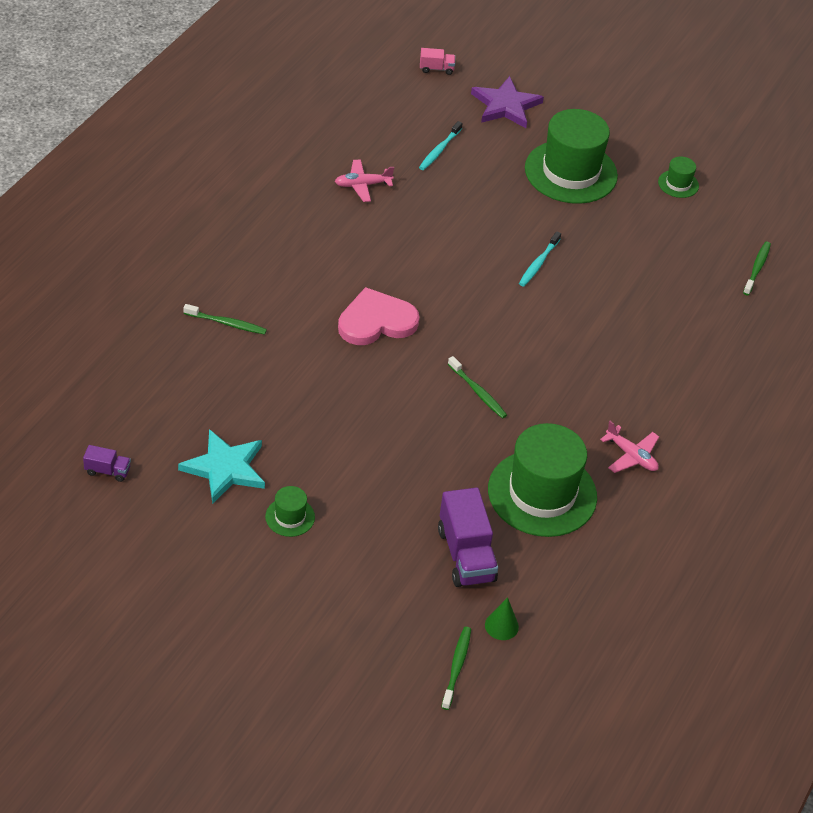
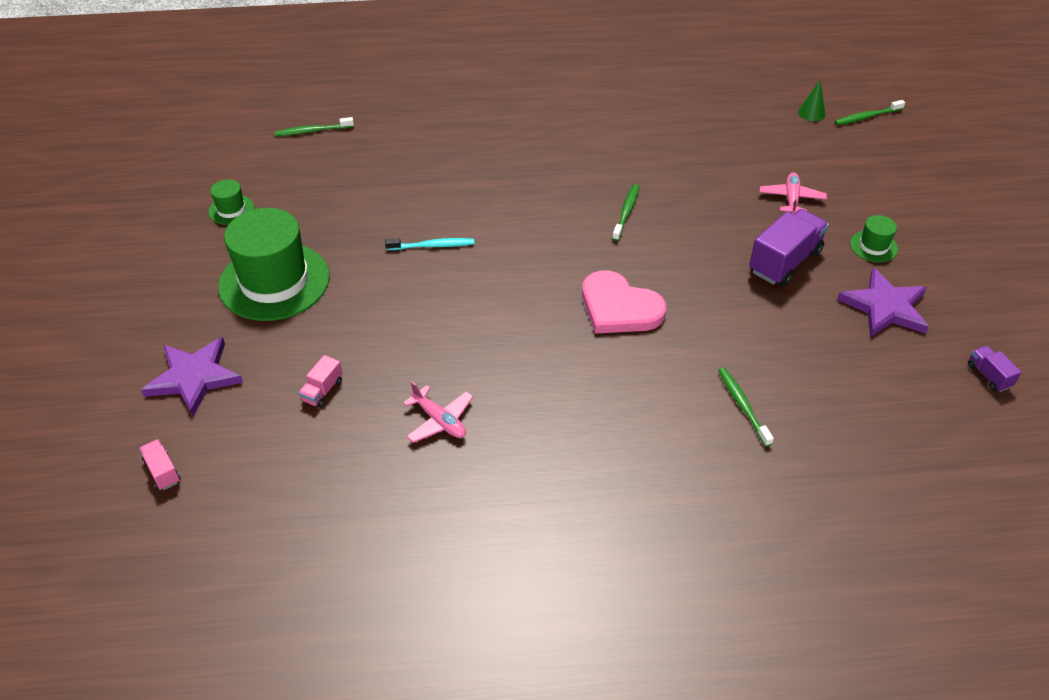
camera: 120 degrees left, 0 degrees up
turquoise star [178,429,265,504] -> purple star [837,268,929,337]
turquoise toothbrush [419,121,463,170] -> pink truck [298,355,343,408]
purple truck [438,487,498,587] -> purple truck moved to [749,209,829,286]
green hat [488,423,597,537] -> none
pink plane [600,421,659,473] -> pink plane moved to [760,172,827,214]

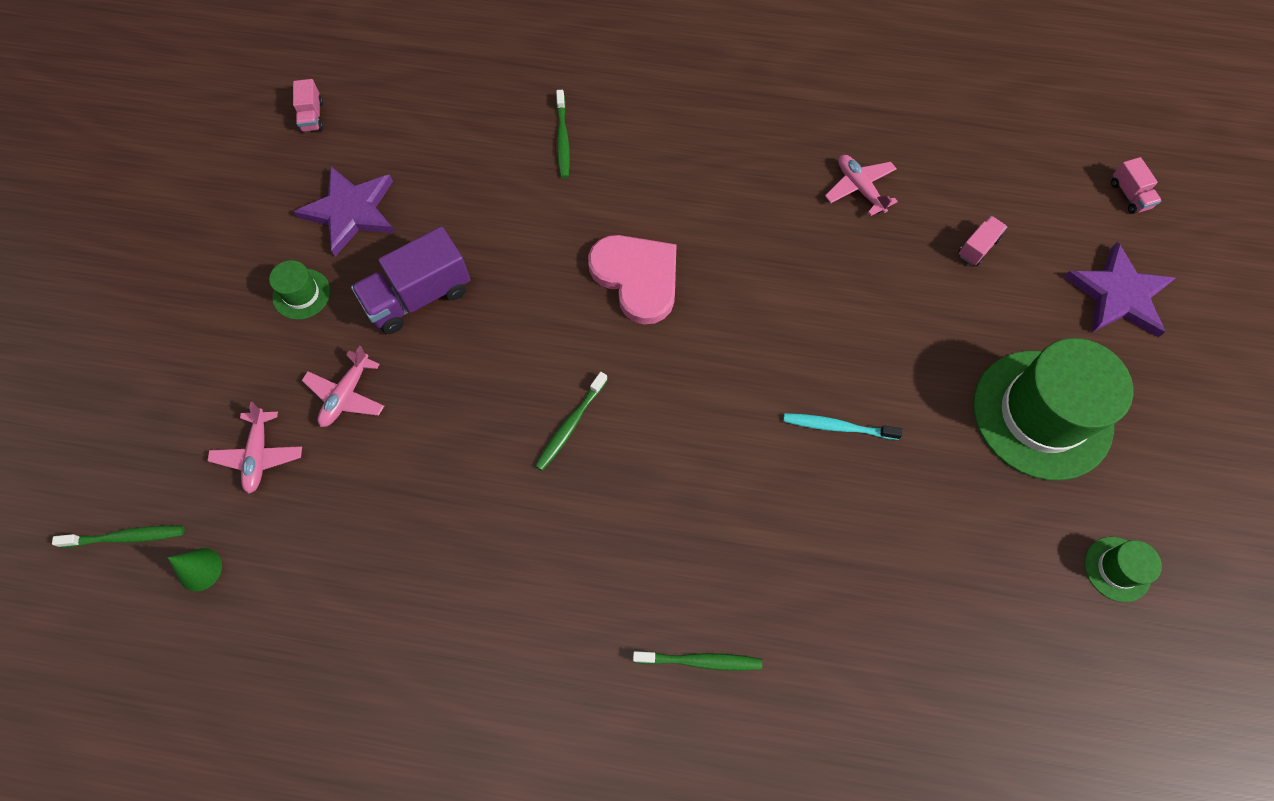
camera: 165 degrees left, 20 degrees up
green toothbrush [274,117,354,136] -> green toothbrush moved to [633,651,762,671]
purple truck [968,346,1022,392] -> pink truck [293,79,323,133]
none -> pink plane [208,402,302,494]

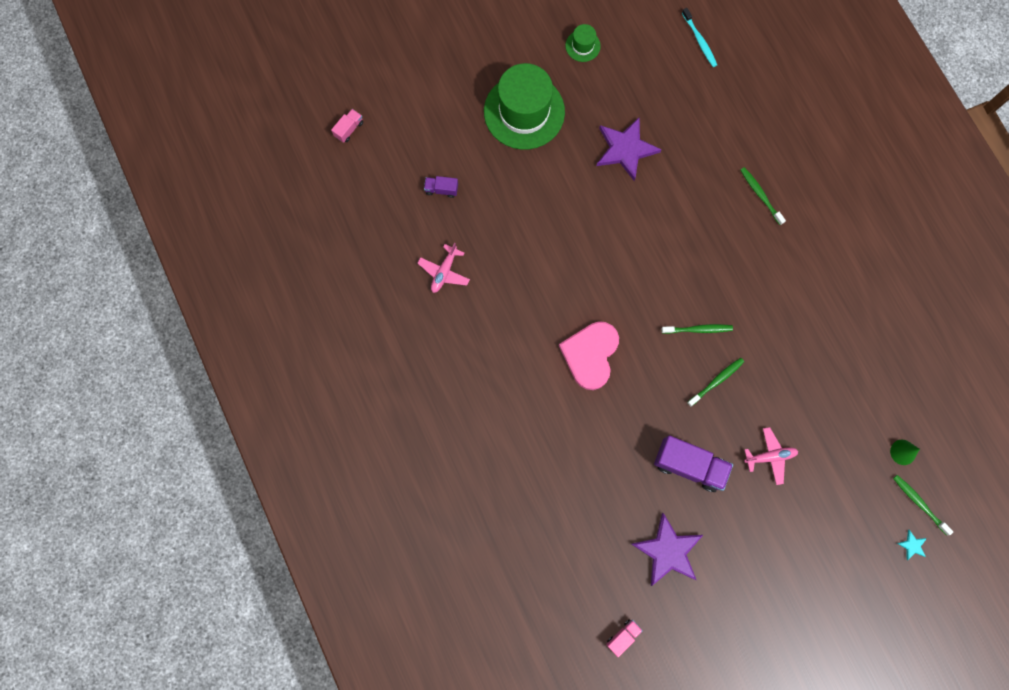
camera: 125 degrees left, 10 degrees up
pink plane [208,402,302,494] -> none
green hat [269,260,331,320] -> none
green toothbrush [556,90,570,178] -> green toothbrush moved to [687,358,744,407]
turquoise toothbrush [783,413,903,440] -> turquoise toothbrush moved to [682,8,717,67]
pink truck [958,216,1007,266] -> purple truck [424,176,458,198]
purple star [1064,242,1175,337] -> purple star moved to [596,117,661,181]
none -> turquoise star [897,530,927,560]

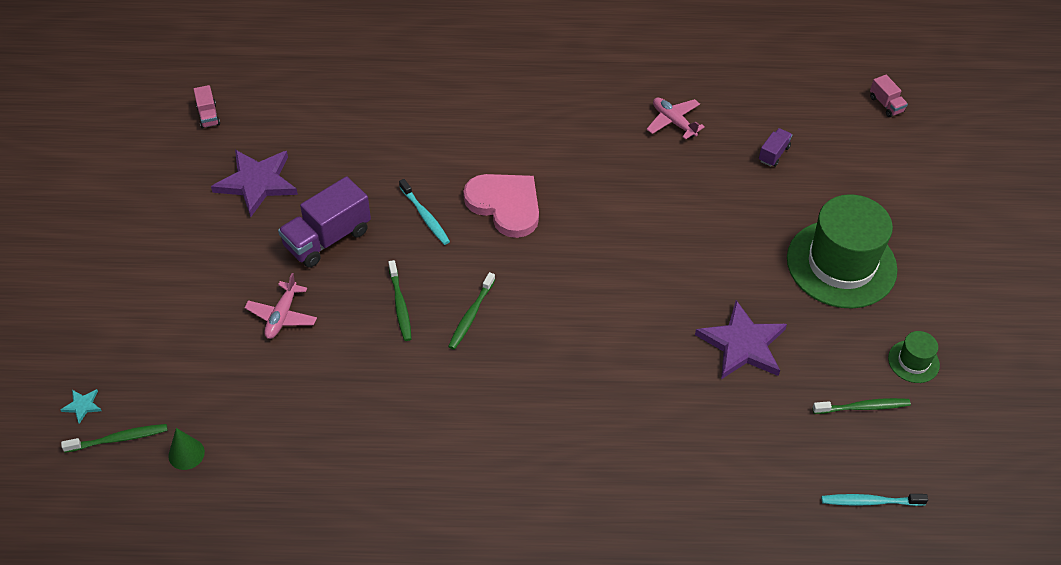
camera: 115 degrees right, 25 degrees down
green toothbrush [740,167,786,225] -> green toothbrush moved to [812,398,911,414]
none -> turquoise toothbrush [399,179,450,245]

